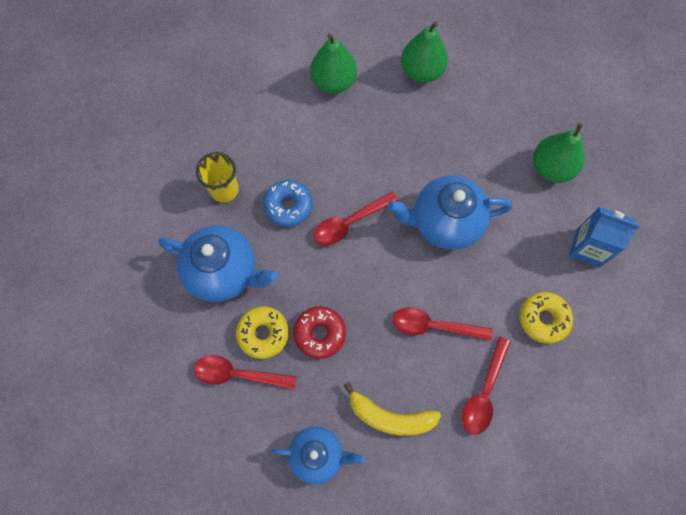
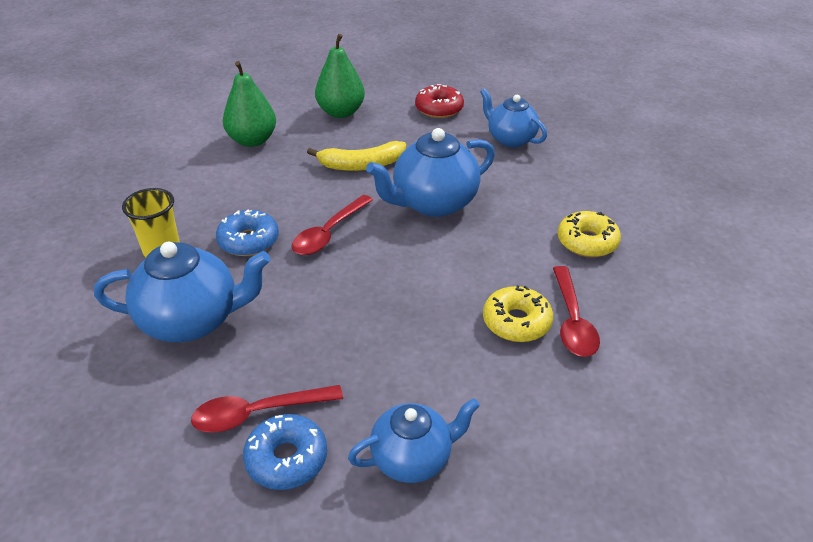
camera: 25 degrees left, 30 degrees down
yellow donut [236,306,289,359] -> yellow donut moved to [483,285,553,342]
red donut [293,306,346,359] -> red donut moved to [415,84,464,118]
yellow banana [344,382,441,436] -> yellow banana moved to [307,141,406,171]
red spoon [393,307,492,341] -> none
green pear [533,123,584,183] -> blue teapot [480,88,547,147]
blue carton [569,207,640,268] -> none
none -> blue donut [243,414,327,490]

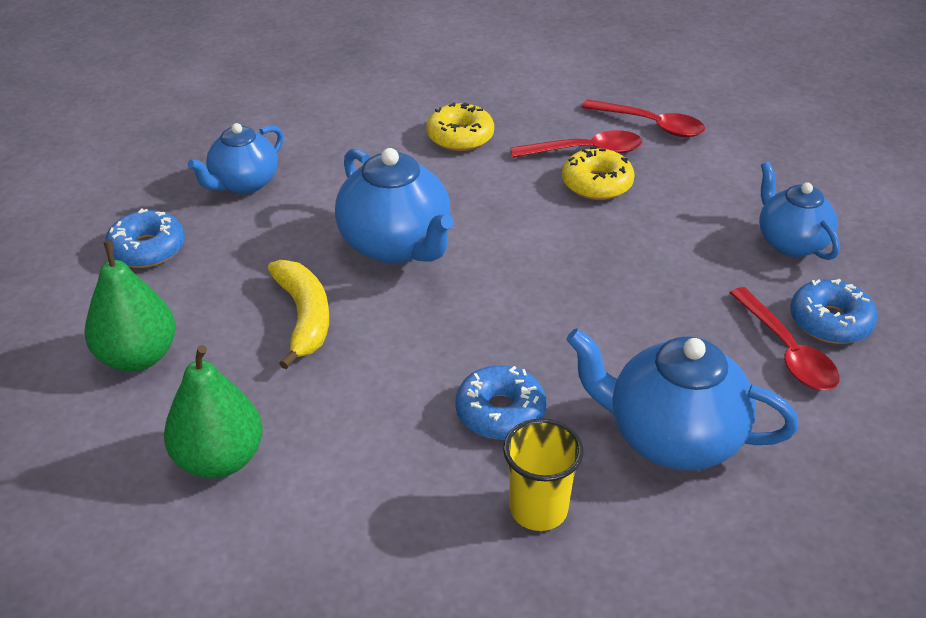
camera: 95 degrees left, 0 degrees up
blue teapot [94,242,270,342] -> blue teapot turned 60 degrees counterclockwise [566,328,799,470]
red spoon [292,195,373,255] -> red spoon moved to [581,99,705,137]
red donut [415,84,464,118] -> blue donut [105,208,185,268]

